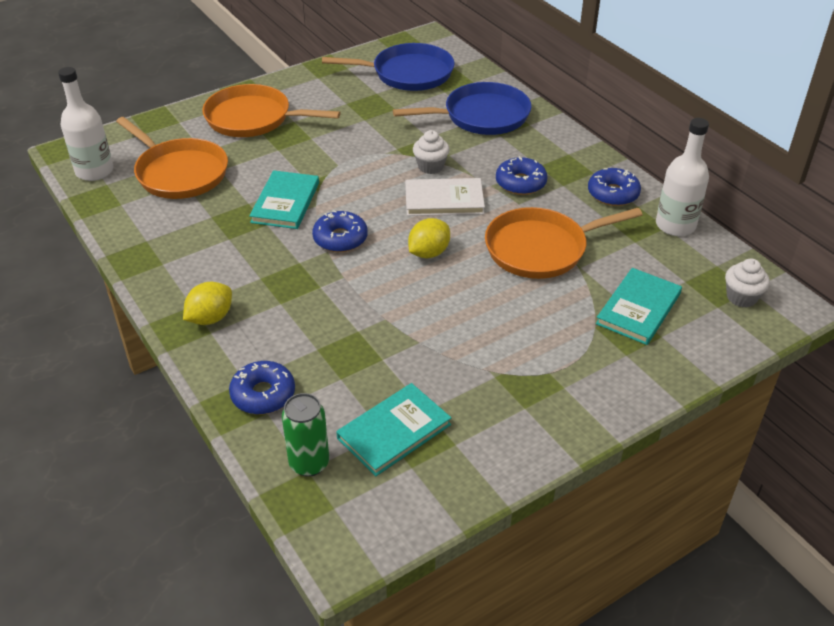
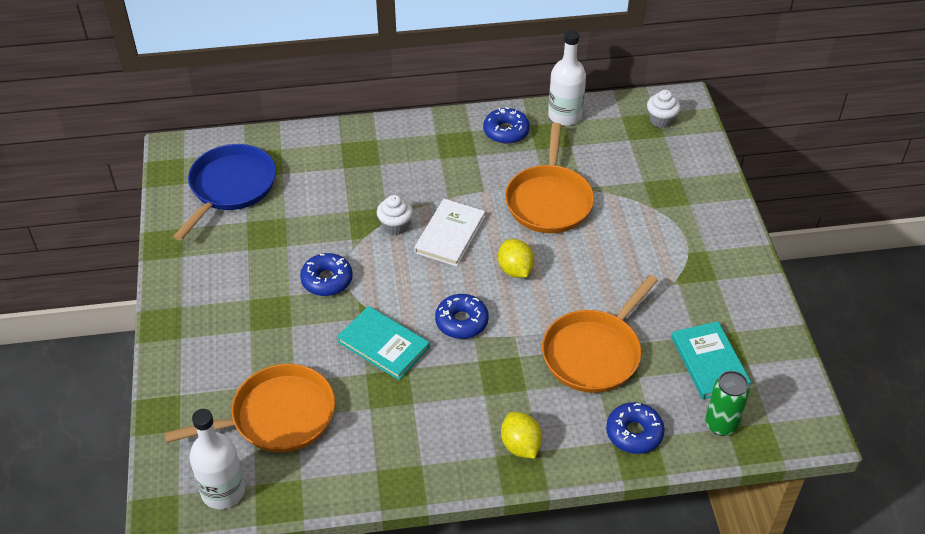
camera: 65 degrees left, 5 degrees up
orange pan [202,84,341,137] -> orange pan moved to [542,275,658,393]
blue pan [393,82,531,135] -> none
blue donut [496,156,548,195] -> blue donut moved to [300,253,353,296]
turquoise book [596,268,682,345] -> none

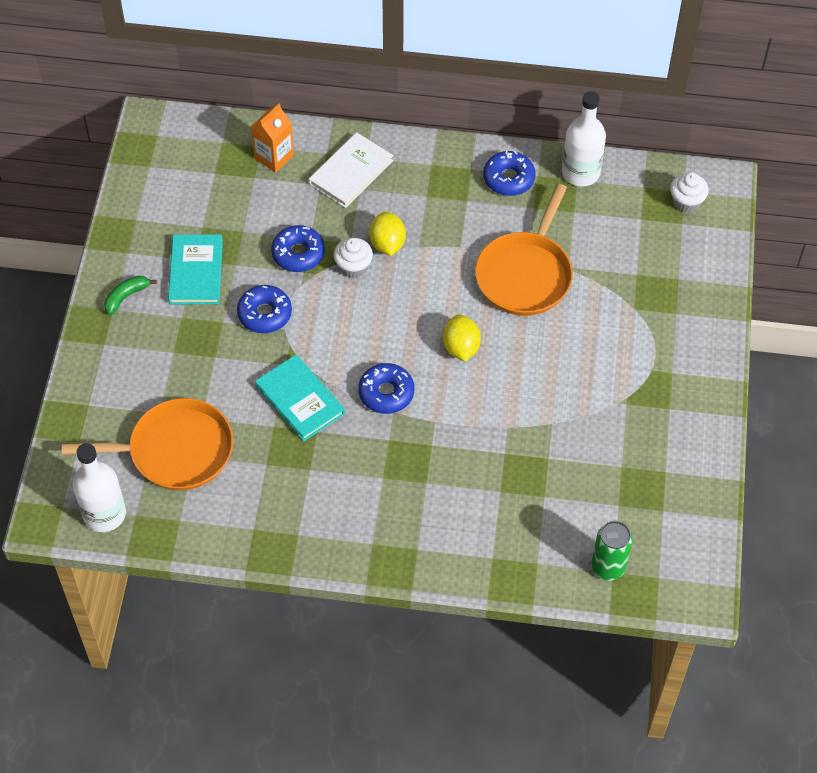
camera: 15 degrees right, 10 degrees up
blue pan [173,144,276,241] -> none
white book [414,199,485,267] -> white book moved to [309,132,393,208]
yellow lemon [501,412,542,459] -> yellow lemon moved to [369,212,406,256]
orange pan [542,275,658,393] -> none
blue donut [606,402,665,454] -> blue donut moved to [271,225,325,272]
turquoise book [671,321,751,399] -> turquoise book moved to [168,234,223,304]
none -> green banana [104,275,157,315]
none -> orange carton [251,104,294,173]

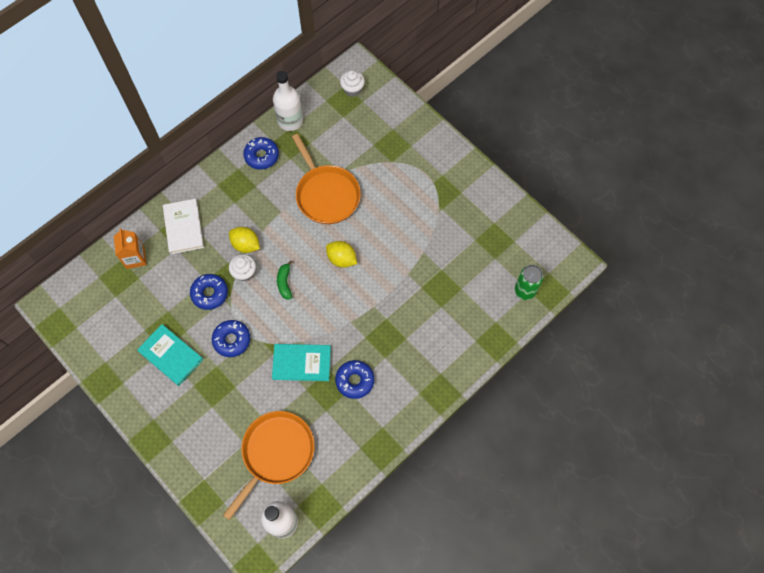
camera: 50 degrees left, 10 degrees up
green banana [104,275,157,315] -> green banana moved to [277,260,292,299]
blue donut [358,363,414,414] -> blue donut moved to [335,360,374,399]

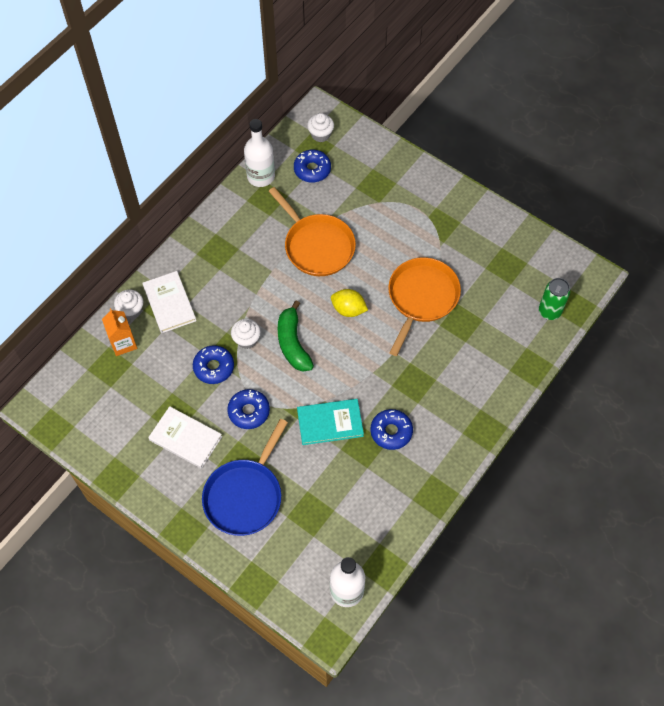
camera: 10 degrees left, 5 degrees down
turquoise book [137,324,203,386] -> white book [148,406,222,469]
orange pan [223,411,314,520] -> orange pan moved to [388,257,461,356]
yellow lemon [229,227,260,253] -> none
blue donut [243,137,279,170] -> blue donut moved to [294,150,331,183]
green banana [277,260,292,299] -> green banana [278,300,314,372], size x1.72
none -> white cupcake [114,290,143,320]
none -> blue pan [202,419,288,536]

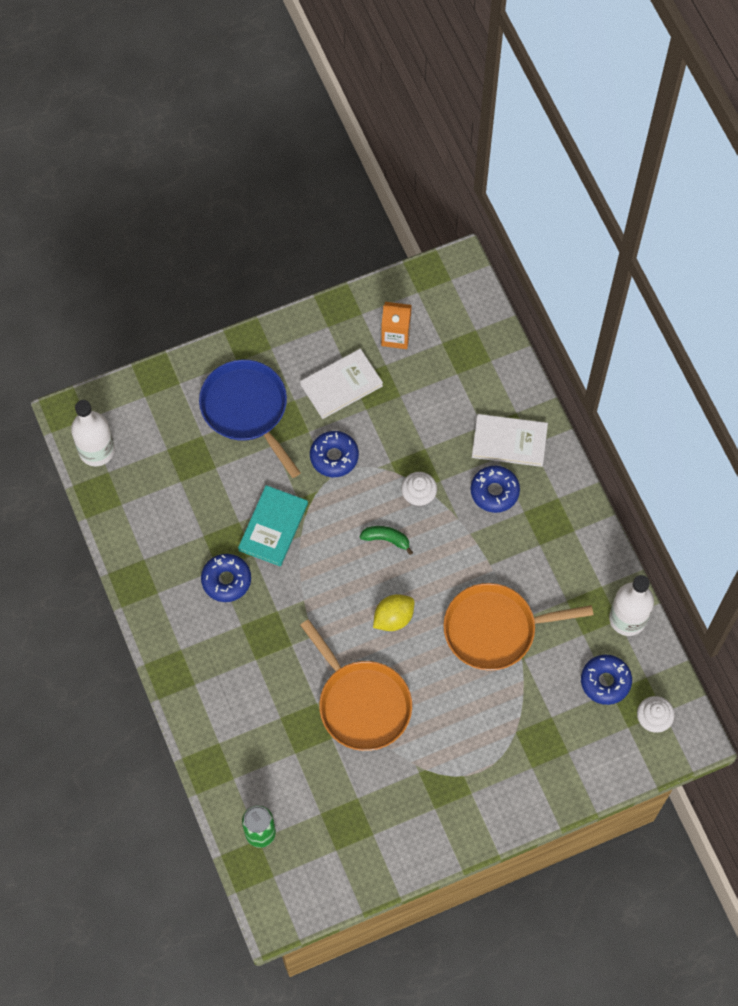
camera: 120 degrees right, 5 degrees up
orange carton [102,308,137,356] -> orange carton moved to [381,302,412,349]
white cupcake [114,290,143,320] -> none
blue donut [193,345,234,384] -> blue donut moved to [471,466,520,513]
green banana [278,300,314,372] -> green banana [360,526,413,555], size x0.58

